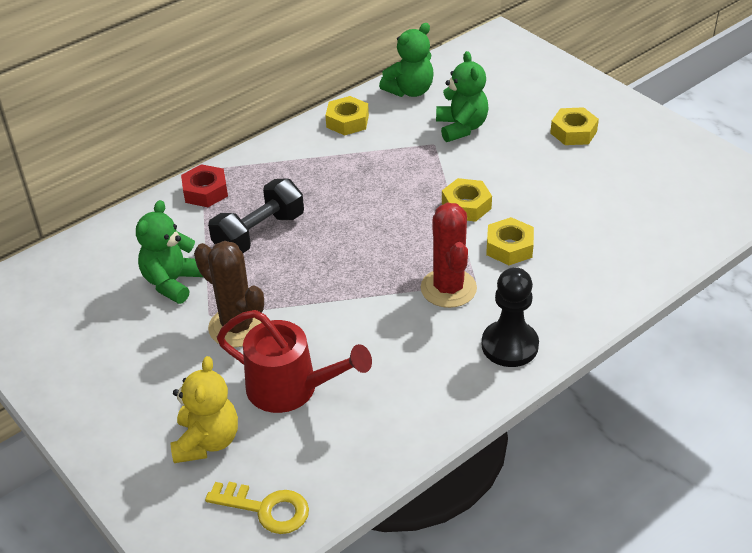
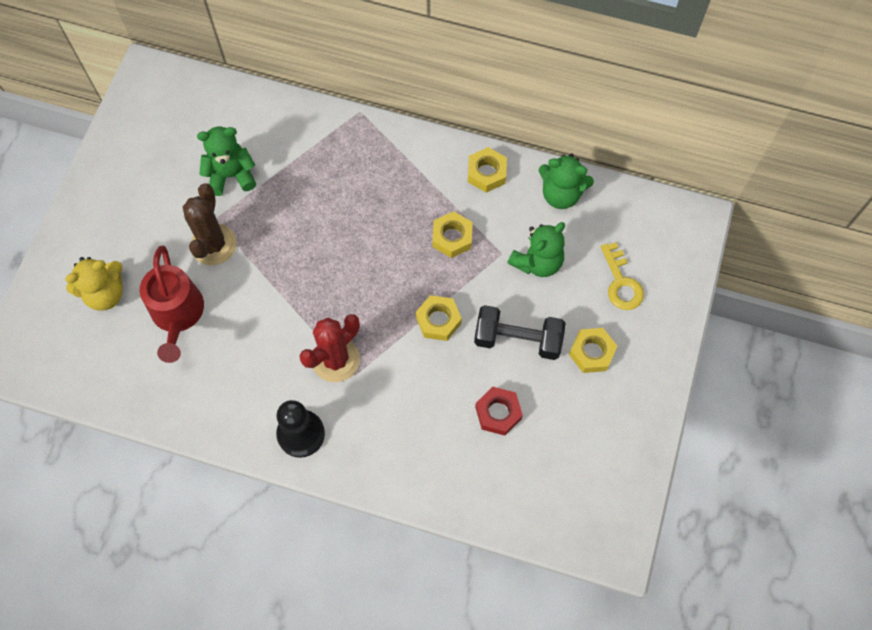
camera: 55 degrees right, 25 degrees up
red nut [181,164,228,207] -> red nut moved to [475,387,523,436]
yellow key [205,482,309,534] -> yellow key moved to [601,242,644,310]
black dumbbell [208,178,304,253] -> black dumbbell moved to [474,305,565,360]
yellow nut [486,217,534,265] -> yellow nut moved to [432,211,473,258]

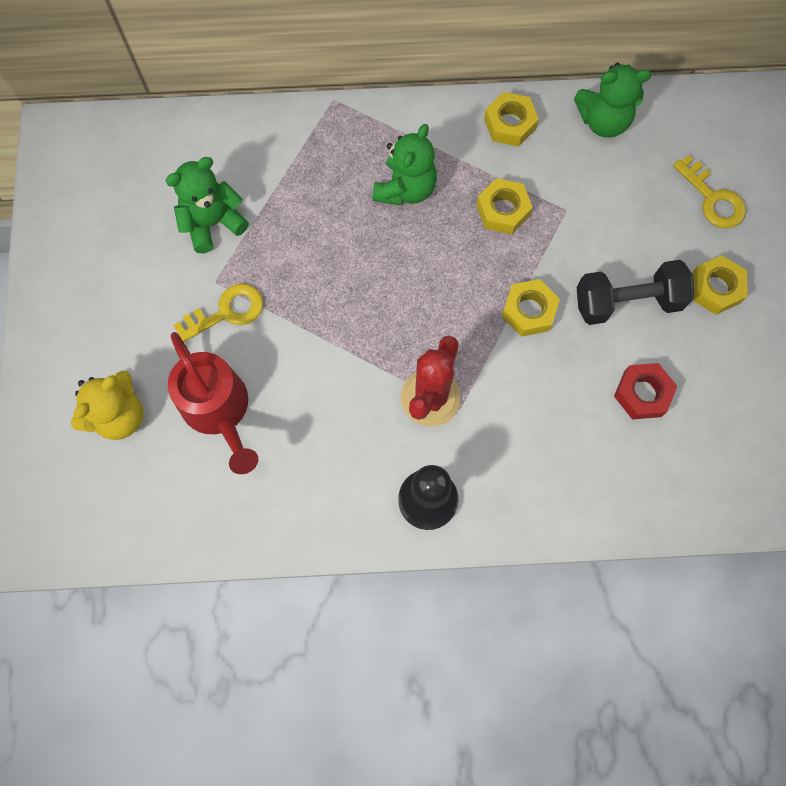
camera: 20 degrees left, 5 degrees up
brown cactus [183,183,237,265] -> yellow key [173,284,263,342]
green teddy bear [507,222,565,277] -> green teddy bear moved to [372,124,437,206]

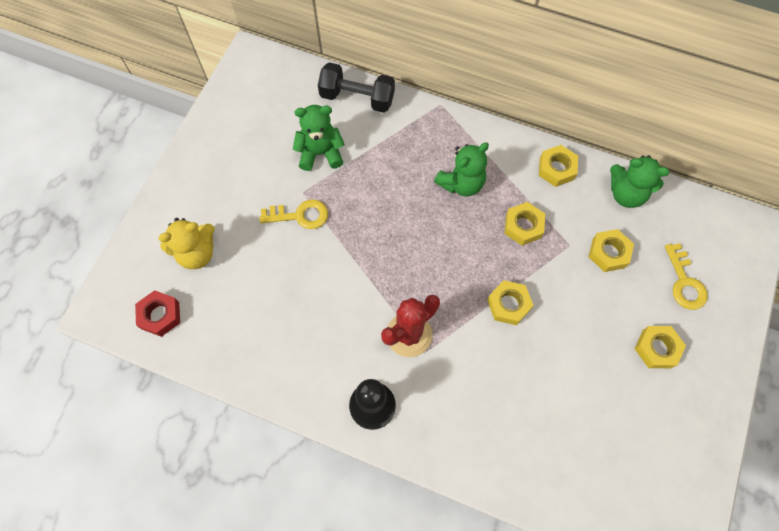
camera: 25 degrees right, 5 degrees down
red watering can [168,332,258,474] -> none
black dumbbell [577,260,694,325] -> black dumbbell moved to [318,62,395,113]
red nut [614,363,677,419] -> red nut moved to [135,290,180,337]
none -> yellow nut [589,229,634,272]

